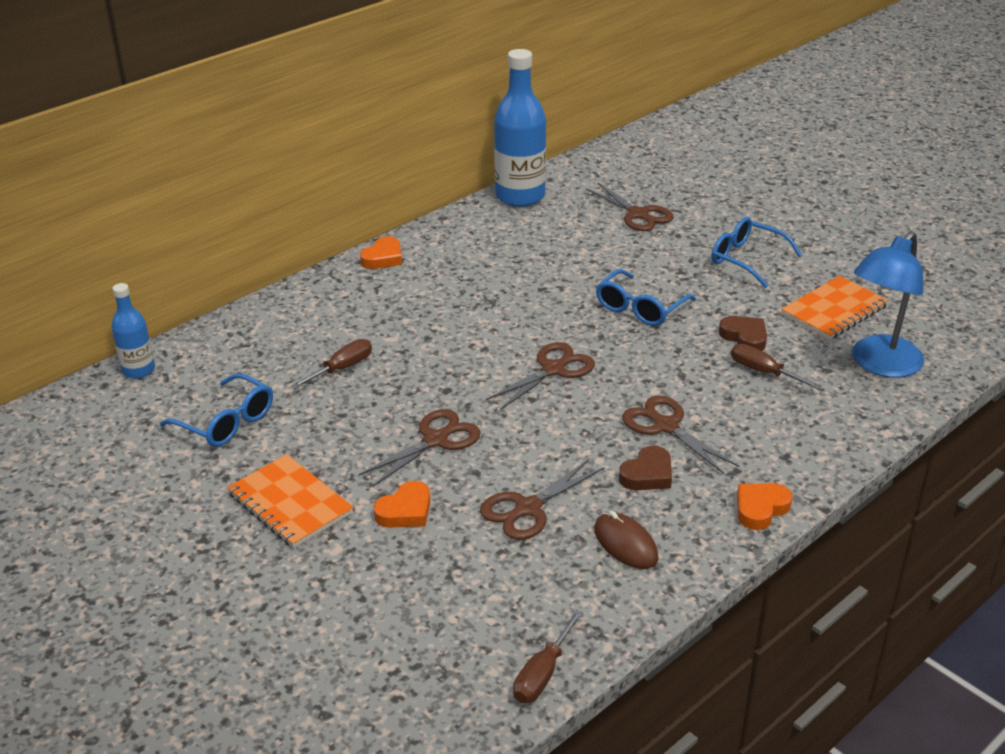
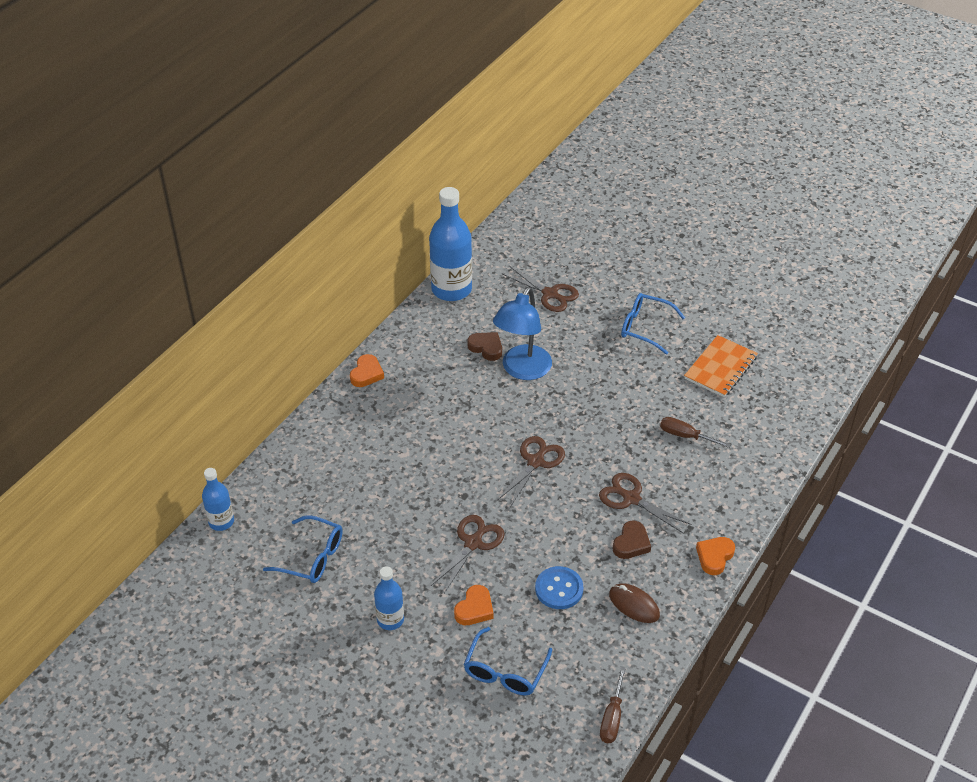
camera: 15 degrees left, 10 degrees up
orange notebook [227,454,354,548] -> blue bottle [374,566,404,630]
brown screwdriver [291,339,372,389] -> none
brown scissors [480,459,605,540] -> blue button [535,566,583,609]
blue glasses [596,269,696,326] -> blue glasses moved to [464,627,552,695]
brown heart [719,316,767,351] -> brown heart moved to [467,332,502,361]
blue lamp [852,231,924,377] -> blue lamp moved to [493,287,552,380]

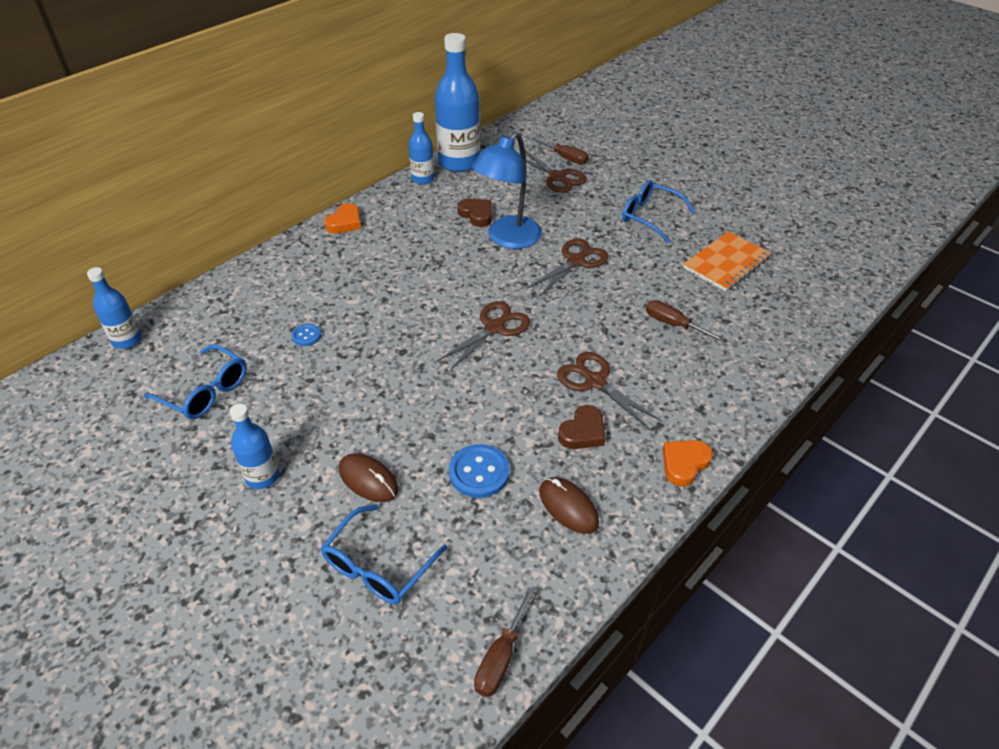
camera: 10 degrees right, 0 degrees up
brown scissors [431,515,505,593] -> brown scissors moved to [527,239,608,296]
orange heart [454,585,494,625] -> brown mouse [339,453,398,502]
none -> blue button [292,324,321,346]
none -> blue bottle [409,112,434,185]
none -> brown screwdriver [532,137,589,165]

